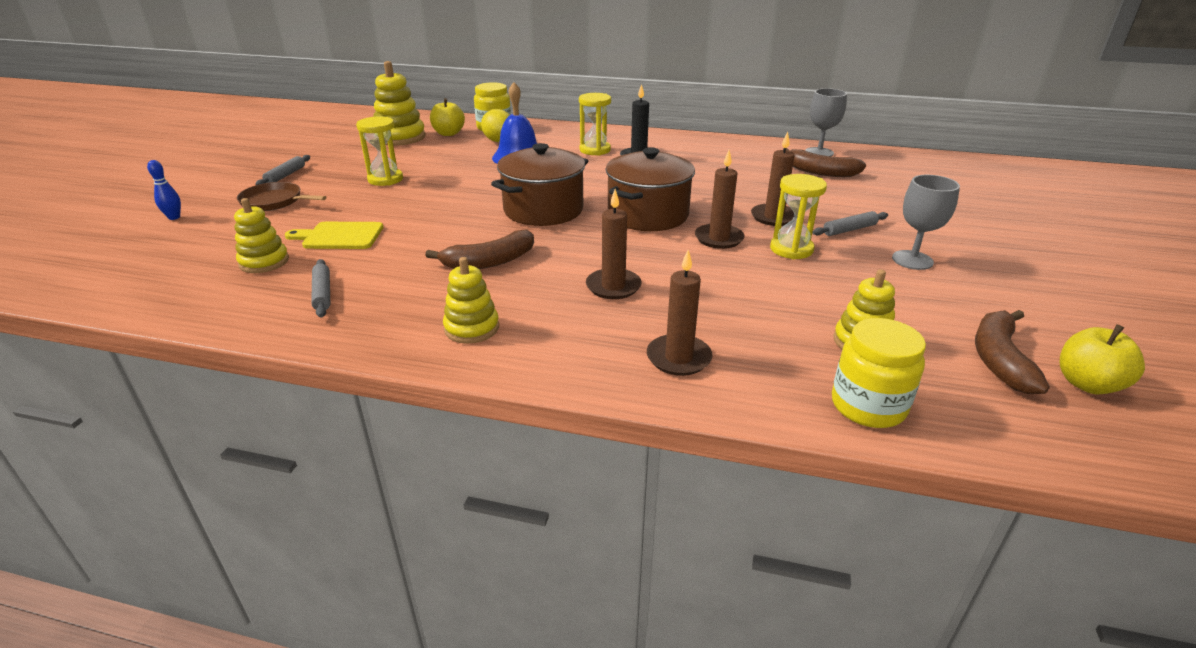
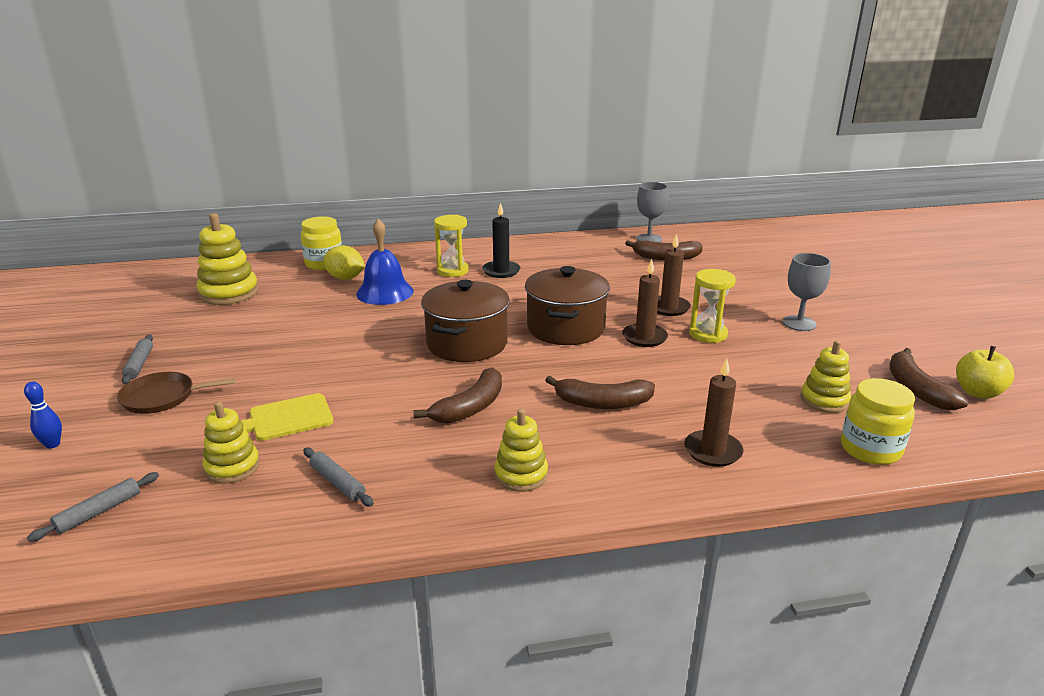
camera: 25 degrees left, 5 degrees down
yellow hourglass [356,116,403,186] -> none
yellow apple [430,98,465,136] -> none
brown candle [586,189,642,299] -> brown banana [545,376,655,409]
grey rolling pin [812,211,888,236] -> grey rolling pin moved to [27,472,159,542]

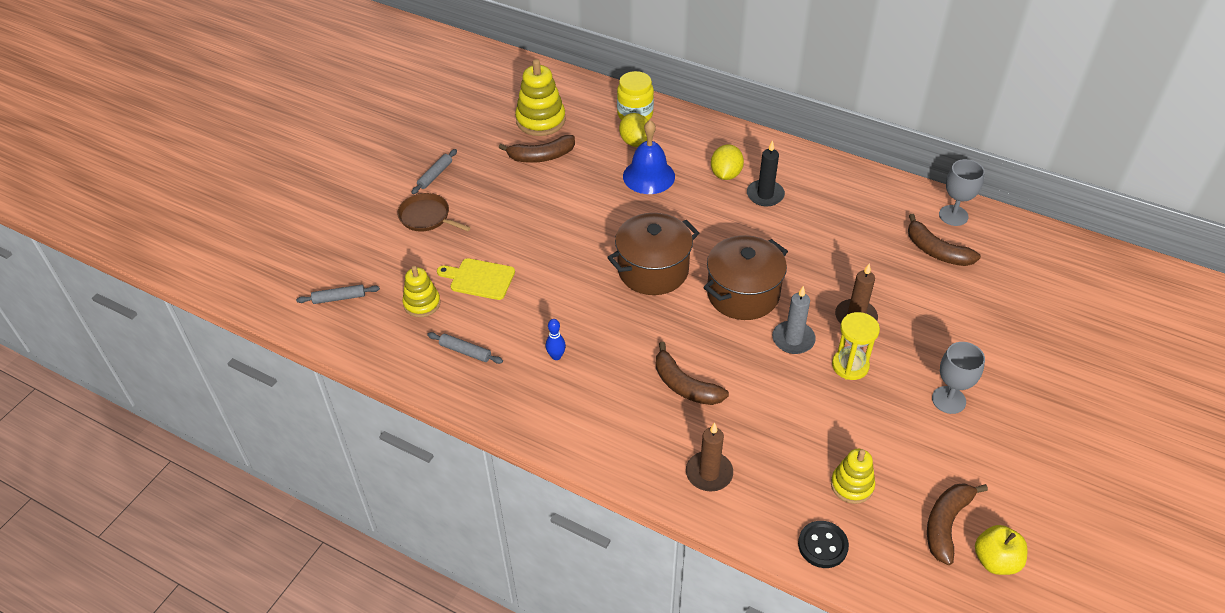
camera: 40 degrees right, 20 degrees up
blue bowling pin [24,382,62,449] -> blue bowling pin moved to [546,319,566,360]
grey rolling pin [303,448,374,507] -> grey rolling pin turned 60 degrees counterclockwise [427,332,503,364]
brown banana [413,367,502,424] -> brown banana moved to [499,135,575,163]
yellow hourglass [434,215,469,277] -> yellow lemon [711,144,744,180]
yellow stacking toy [494,408,548,492] -> none
brown candle [622,259,668,347] -> grey candle [772,286,816,354]
yellow jar [841,378,915,465] -> black button [798,521,849,568]

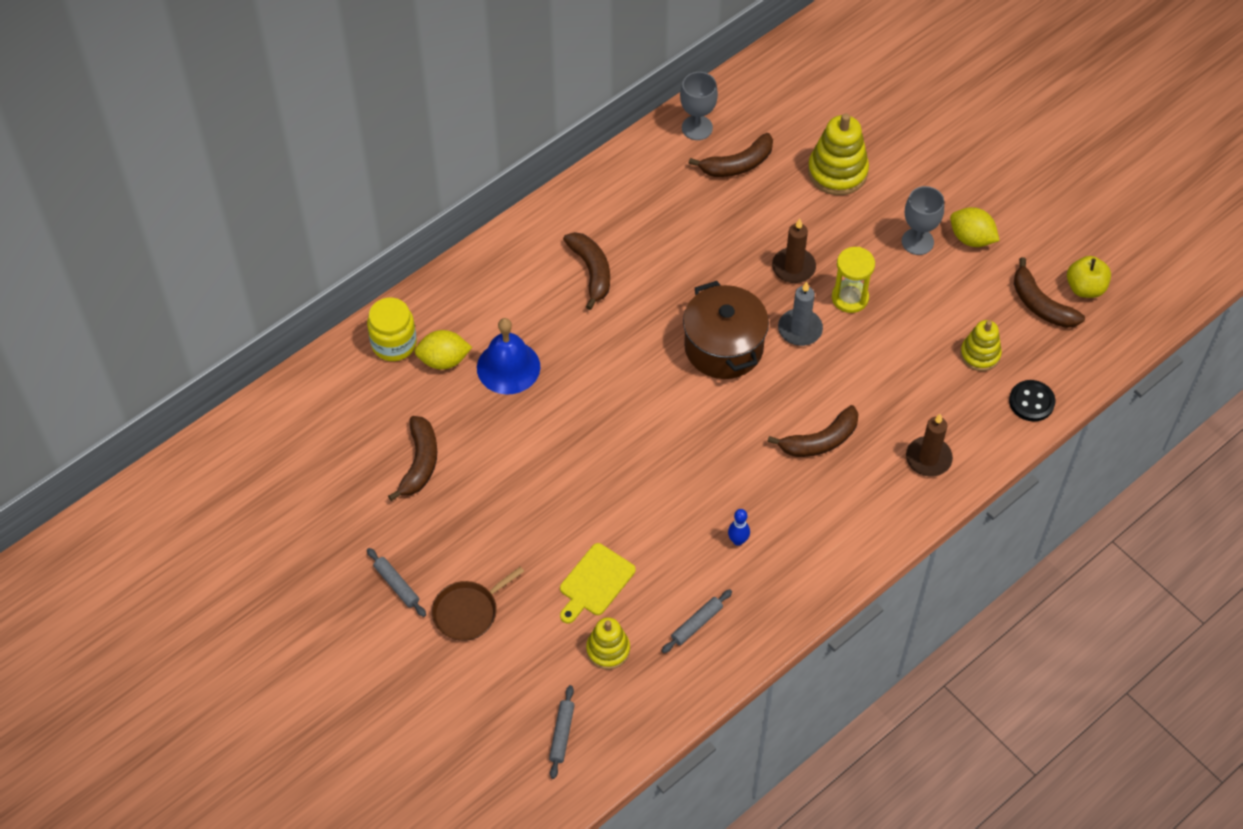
camera: 70 degrees left, 10 degrees up
yellow stacking toy [515,59,566,136] -> yellow stacking toy moved to [808,113,869,195]
brown pot [607,213,699,295] -> none
yellow lemon [711,144,744,180] -> yellow lemon moved to [950,207,1000,247]
black candle [747,140,785,207] -> brown banana [563,232,610,310]

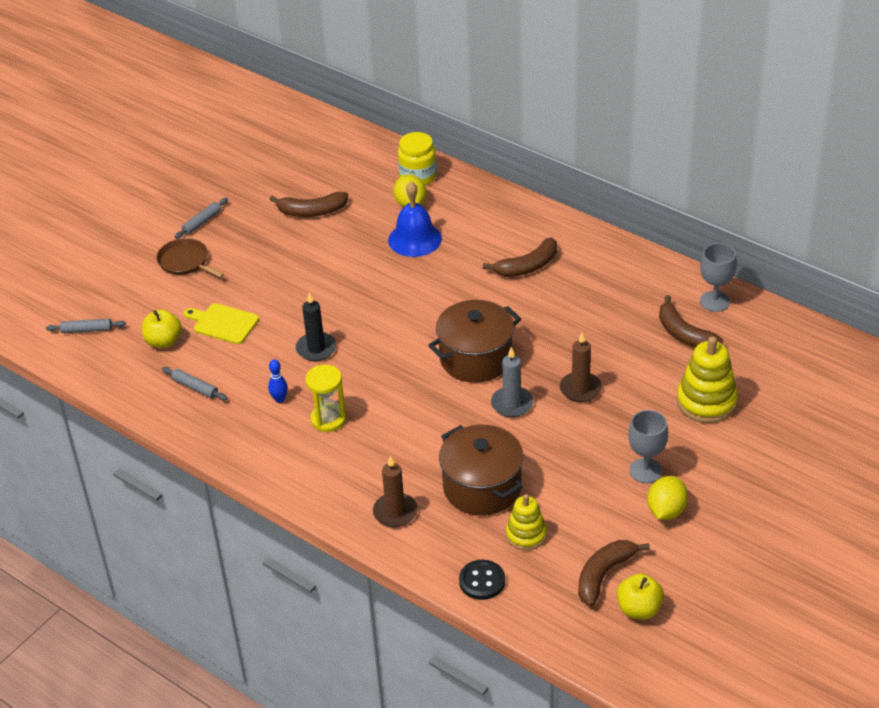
camera: 80 degrees right, 15 degrees down
yellow stacking toy [586,617,630,670] -> yellow apple [142,310,182,348]
brown banana [767,405,859,457] -> none
yellow hourglass [832,247,875,313] -> yellow hourglass moved to [305,365,346,432]
none -> black candle [296,292,336,361]
none -> brown pot [439,425,524,516]

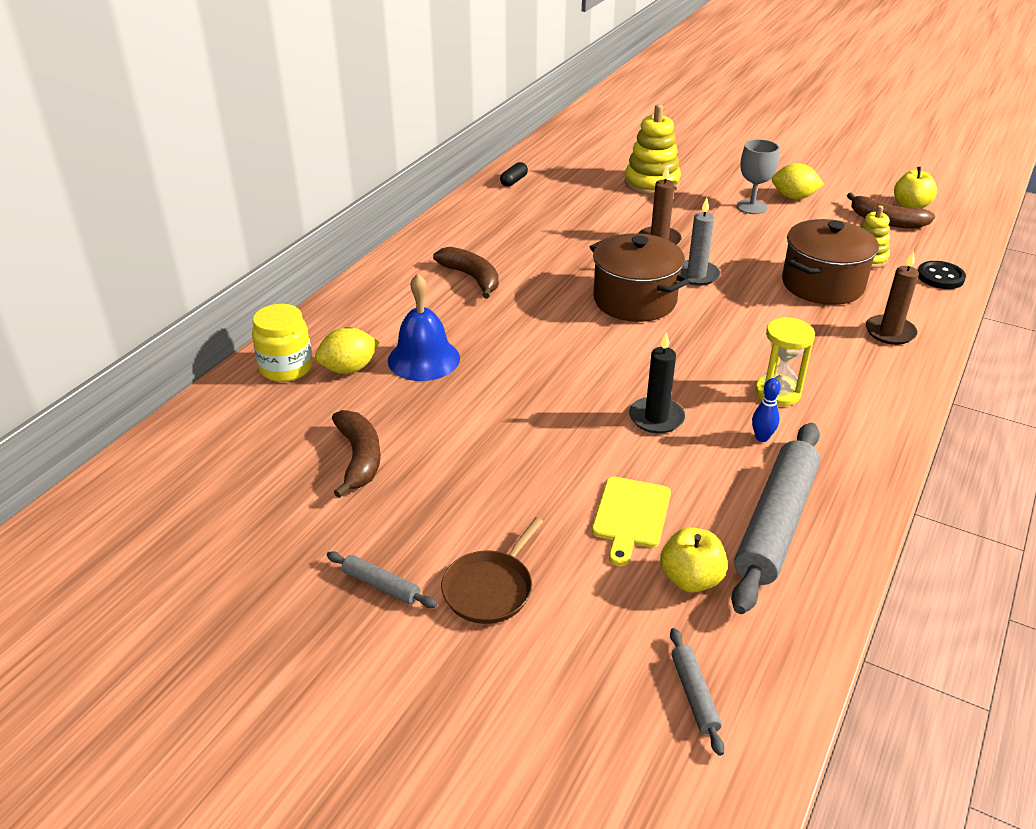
camera: 100 degrees left, 5 degrees down
grey rolling pin [162,367,228,400] -> grey rolling pin [731,423,820,614], size x2.27
brown banana [659,295,723,348] -> none
grey goblet [700,243,737,312] -> black capsule [500,162,528,187]

